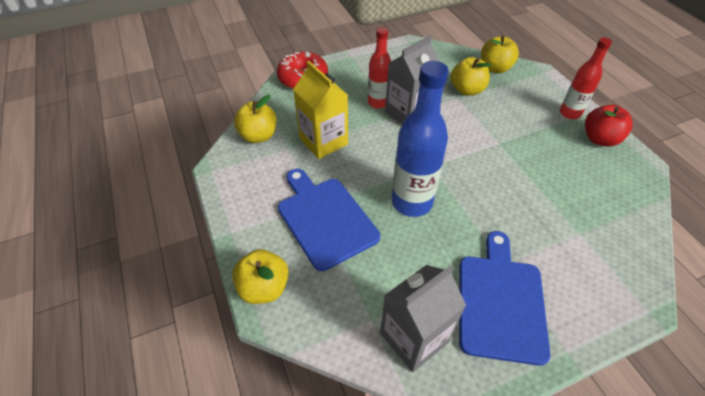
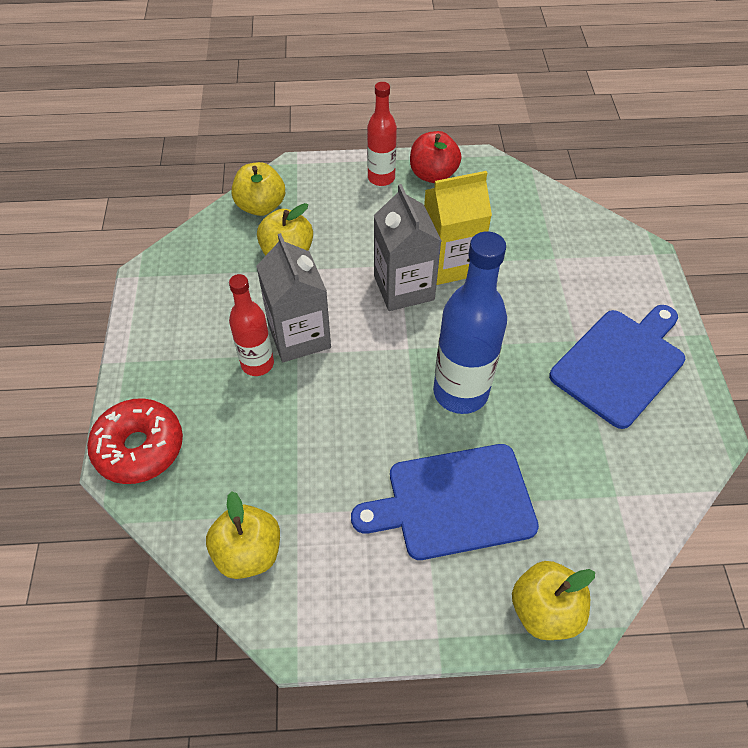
camera: 70 degrees left, 5 degrees up
yellow carton [293,61,348,159] -> yellow carton moved to [424,171,492,285]
grey carton [380,265,466,372] -> grey carton moved to [374,184,441,311]
blue cutting board [459,231,551,366] -> blue cutting board turned 105 degrees clockwise [549,305,685,429]

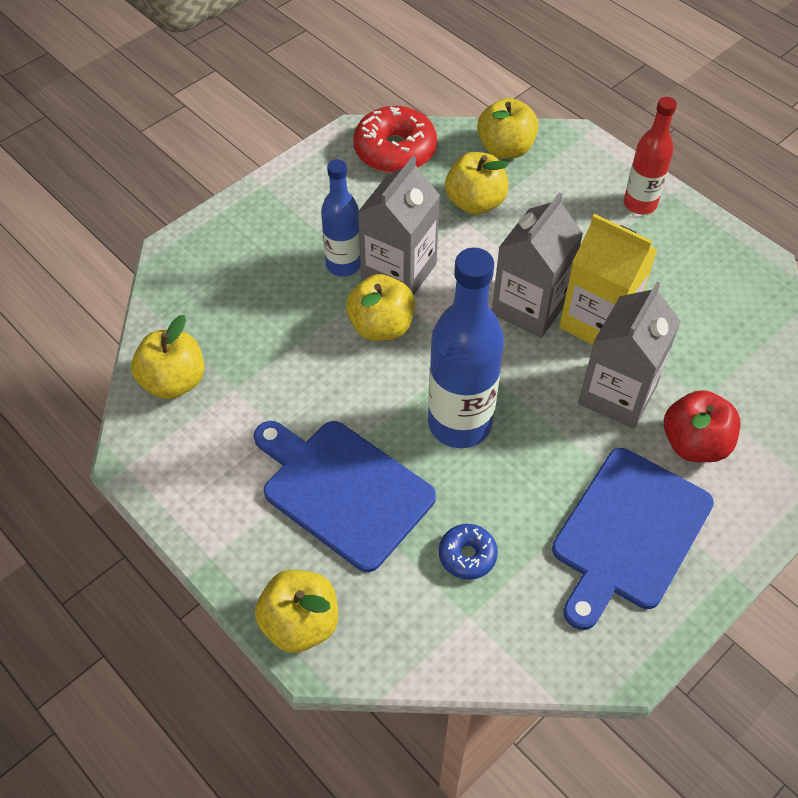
camera: 50 degrees right, 0 degrees up
red donut [87,398,183,484] -> red donut moved to [353,106,437,173]
red bottle [229,274,274,376] -> blue bottle [321,159,361,277]
red apple [410,131,461,183] -> red apple moved to [664,390,740,462]
blue cutting board [549,305,685,429] -> blue cutting board turned 120 degrees clockwise [552,448,714,630]
none -> yellow apple [346,274,415,341]
none -> blue donut [439,524,498,580]
none -> grey carton [578,282,681,429]

